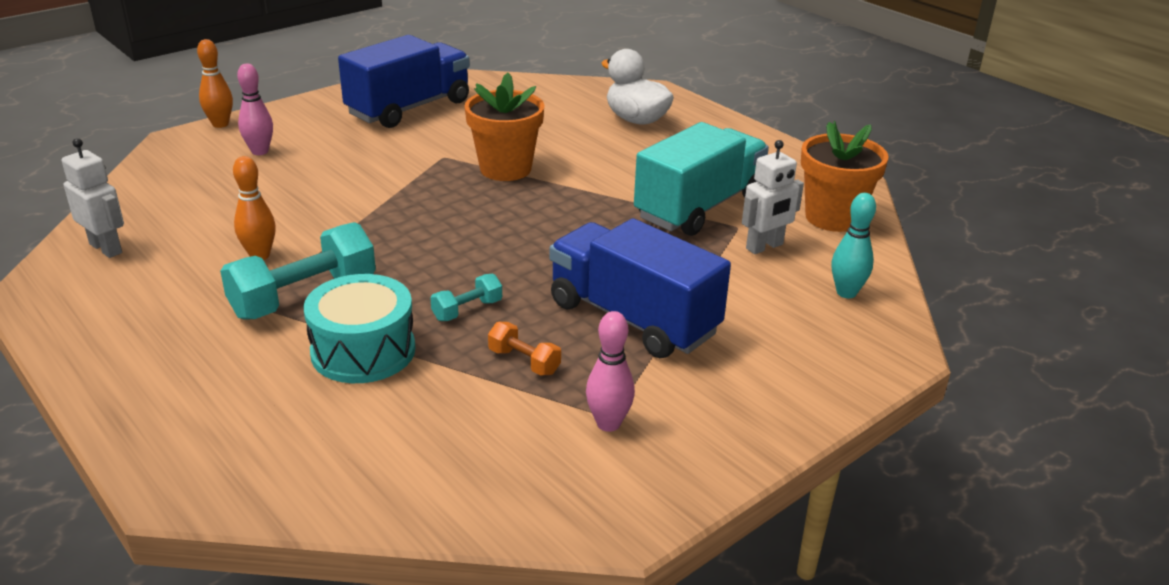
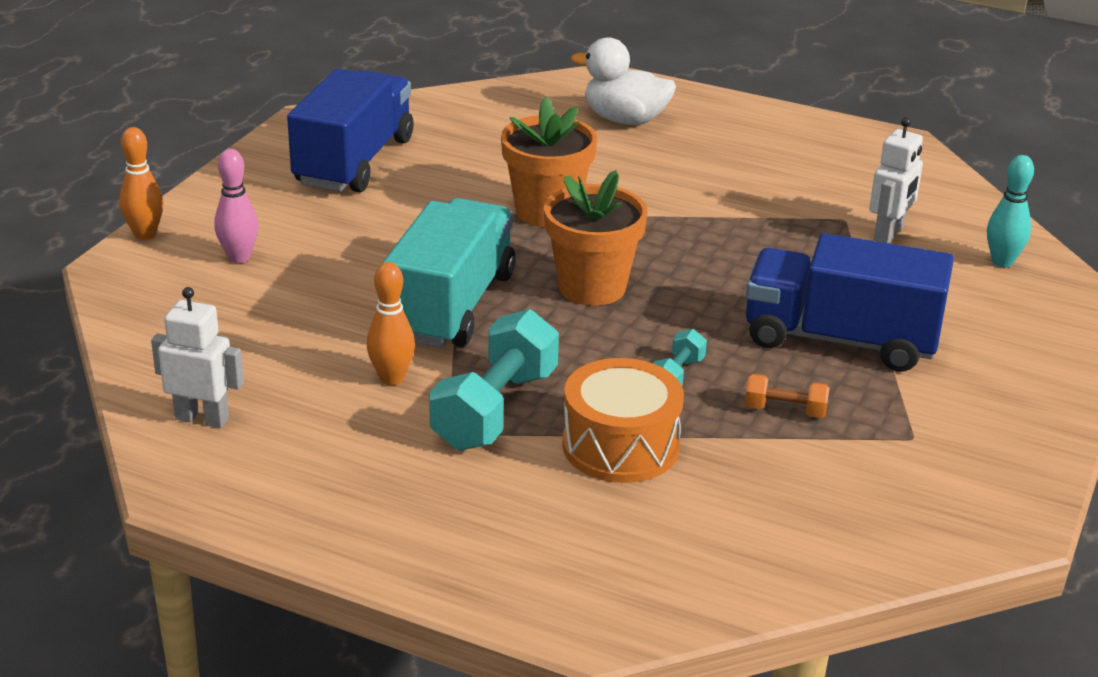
camera: 25 degrees left, 0 degrees up
turquoise drum [304,274,415,383] -> orange drum [562,358,684,483]
pink bowling pin [586,311,635,432] -> none
turquoise truck [634,122,769,236] -> turquoise truck moved to [382,198,516,348]
orange flower pot [801,121,889,232] -> orange flower pot moved to [544,170,648,306]

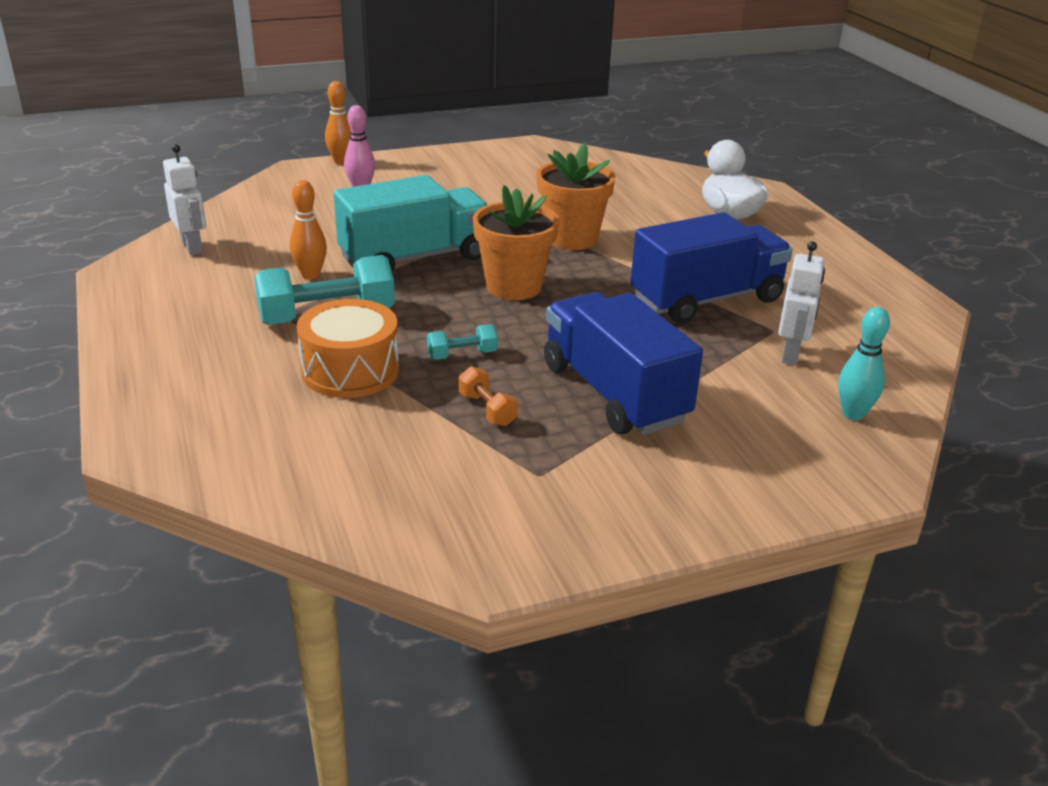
camera: 45 degrees right, 0 degrees up
blue truck [287,69,414,193] -> blue truck moved to [630,212,793,323]
white robot [869,117,923,243] -> white robot turned 60 degrees counterclockwise [778,241,825,365]

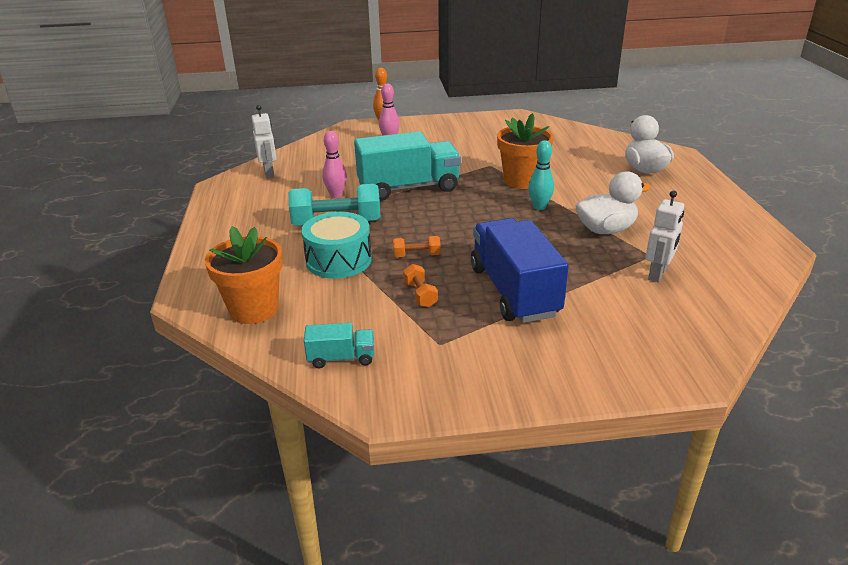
camera: 15 degrees right, 0 degrees up
orange bowling pin [290,180,327,279] -> pink bowling pin [322,131,347,198]
orange drum [297,299,399,398] -> turquoise drum [301,212,372,279]
turquoise dumbbell [427,324,498,360] -> orange dumbbell [393,236,441,258]
orange flower pot [473,185,559,300] -> orange flower pot moved to [205,226,283,324]
blue truck [630,212,793,323] -> white duck [576,171,651,234]
turquoise bowling pin [838,307,890,420] -> turquoise bowling pin moved to [528,140,554,210]
none -> turquoise truck [304,323,374,368]

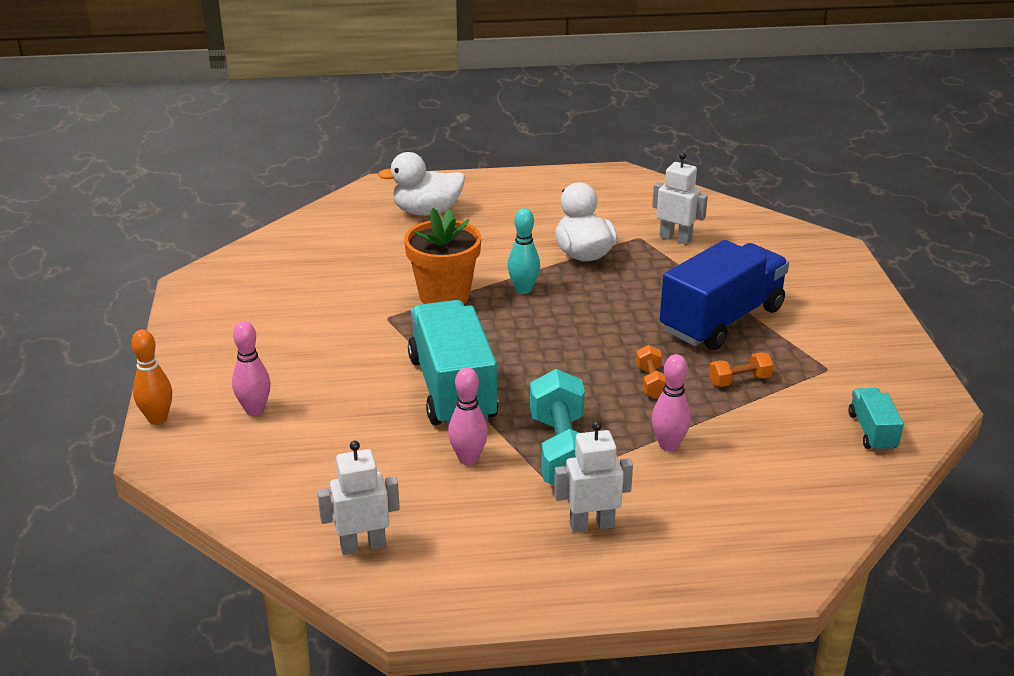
camera: 90 degrees left, 0 degrees up
orange flower pot [205,226,283,324] -> none
turquoise drum [301,212,372,279] -> pink bowling pin [652,354,691,451]
blue truck [471,218,569,323] -> blue truck turned 150 degrees clockwise [660,240,789,350]
none -> white robot [554,421,633,533]

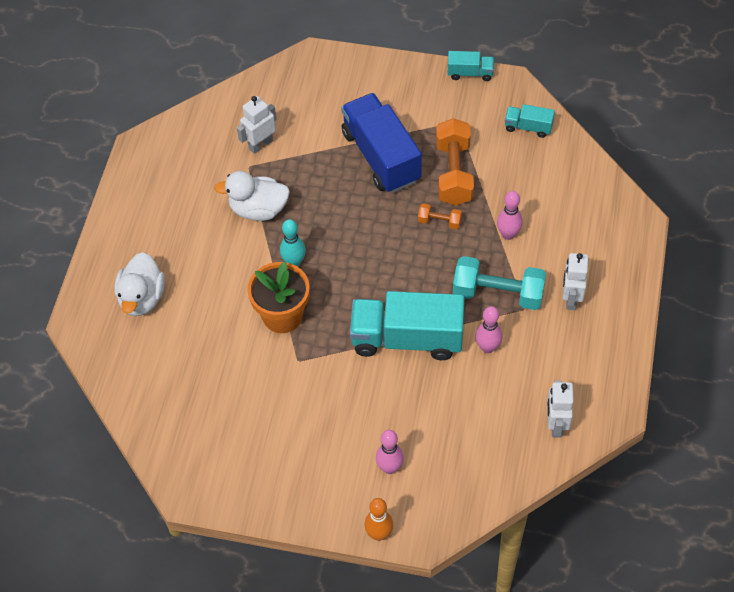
camera: 70 degrees left, 25 degrees up
orange dumbbell [709,352,773,387] -> orange dumbbell [436,118,474,206], size x2.04
none -> turquoise truck [448,51,494,81]

